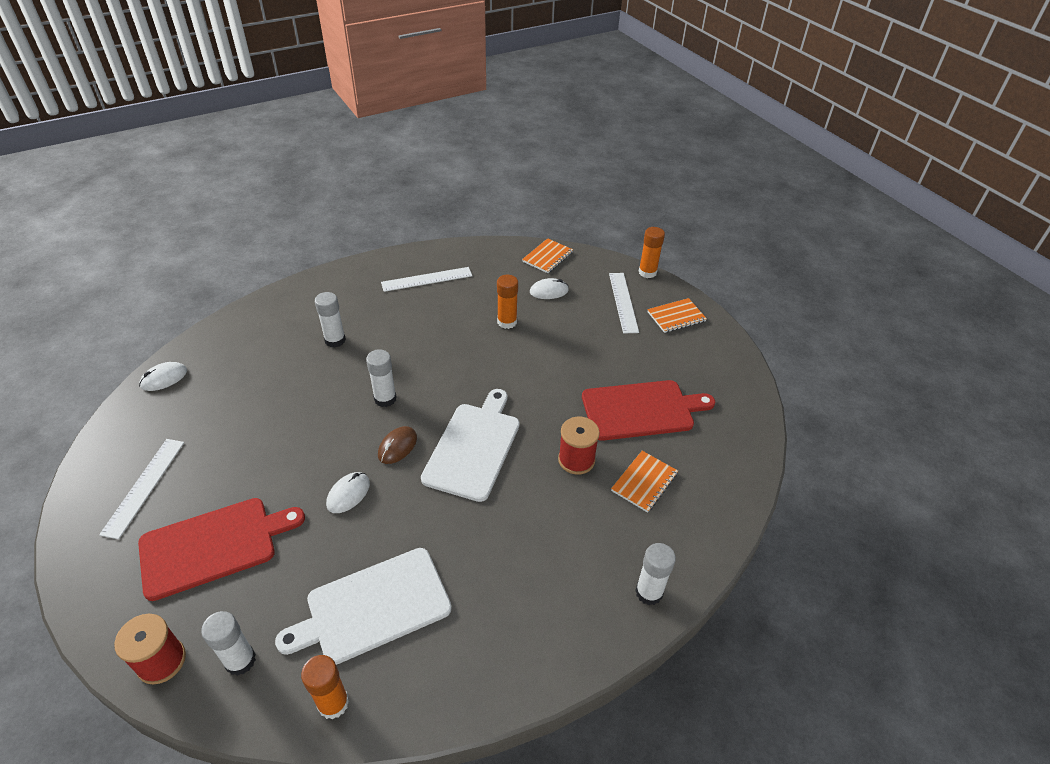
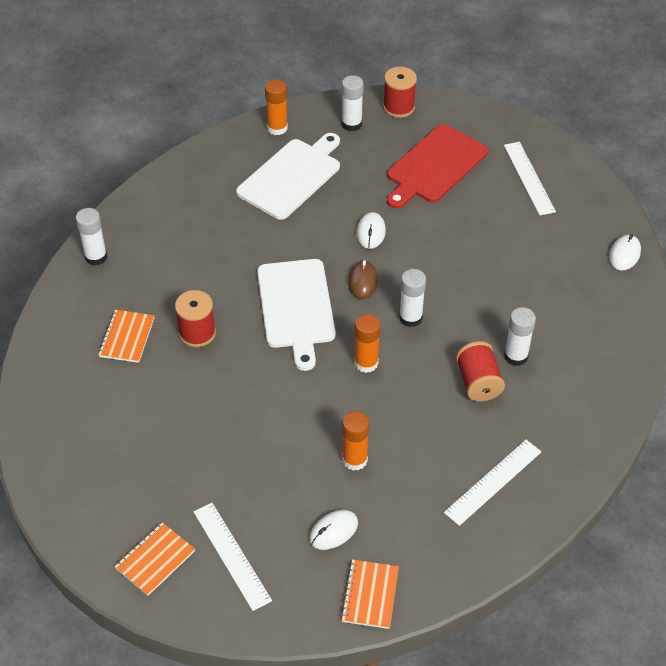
camera: 155 degrees right, 5 degrees up
red cutting board [582,380,715,441] -> none
orange glue stick [638,227,665,278] -> orange glue stick moved to [354,314,381,373]
none -> red spool [456,341,505,402]

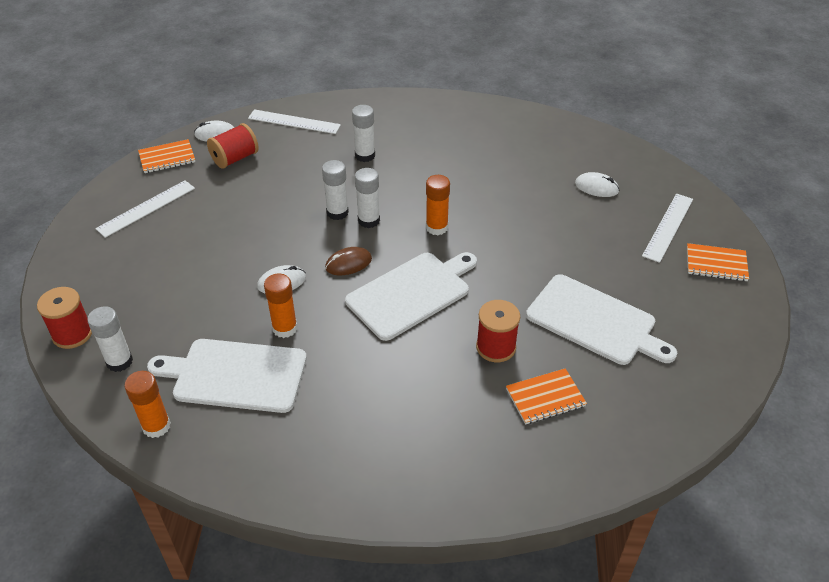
camera: 120 degrees left, 5 degrees down
white glue stick [76,208,107,266] -> white glue stick moved to [322,160,349,220]
orange notebook [341,560,399,629] -> orange notebook moved to [138,139,195,173]
orange glue stick [342,411,369,471] -> orange glue stick moved to [264,273,298,338]
red cutting board [387,124,488,209] -> none
white ruler [444,440,541,526] -> white ruler moved to [248,109,341,134]
red spool [456,341,505,402] -> red spool moved to [207,123,259,169]
none -> white cutting board [526,274,677,365]

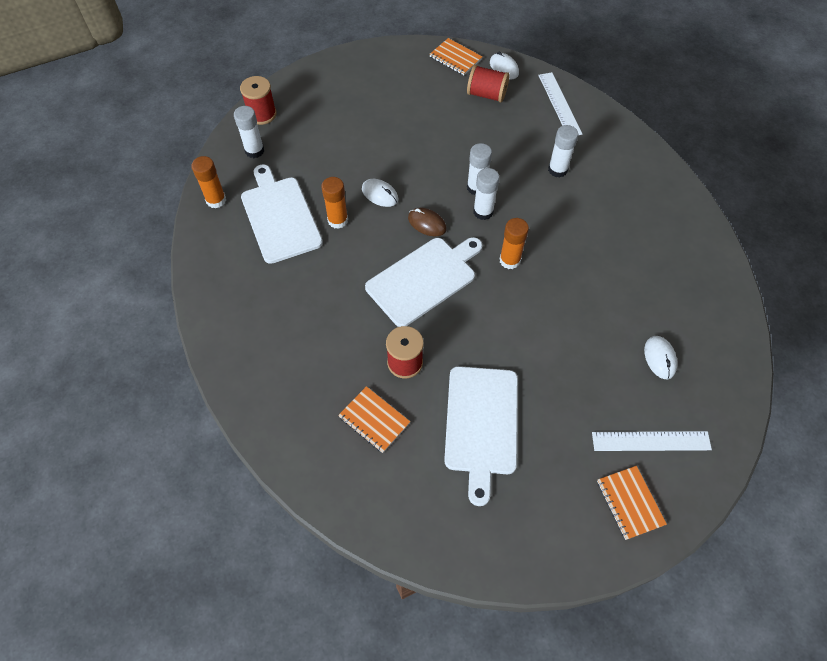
camera: 60 degrees right, 15 degrees up
white ruler [95,180,195,238] -> none
white cutting board [345,252,477,341] -> white cutting board turned 60 degrees counterclockwise [365,237,483,327]

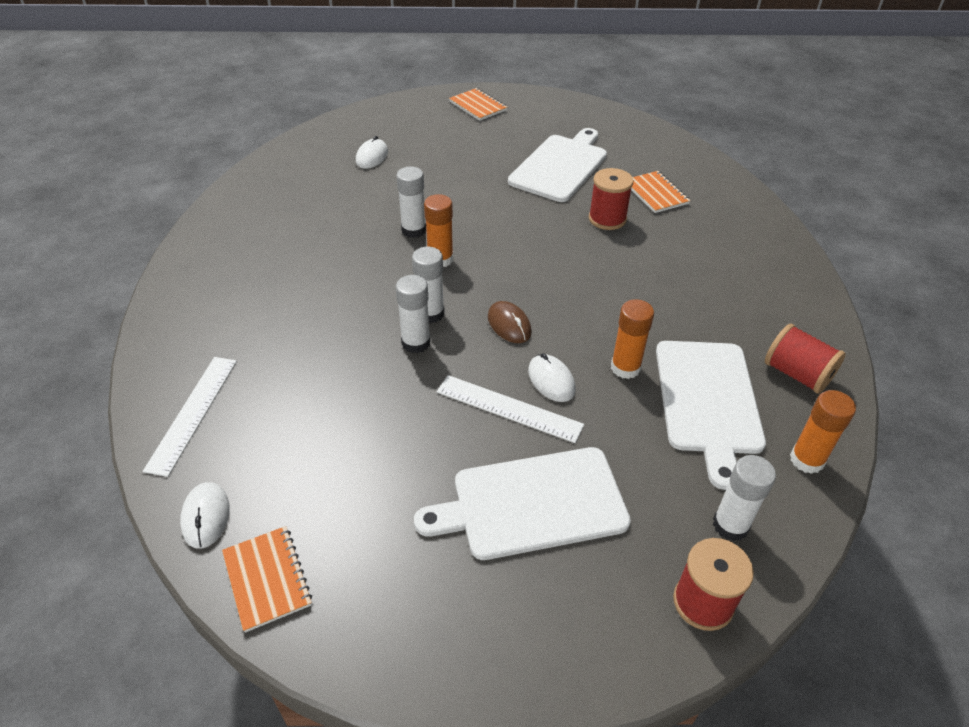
camera: 155 degrees left, 15 degrees down
white cutting board [365,237,483,327] -> white cutting board moved to [414,447,631,560]
red spool [467,65,510,103] -> red spool moved to [765,324,846,394]
white glue stick [548,125,578,178] -> white glue stick moved to [396,167,426,238]
white ruler [592,431,712,451] -> white ruler moved to [437,375,584,443]
orange notebook [597,466,667,540] -> orange notebook turned 45 degrees counterclockwise [449,88,507,121]

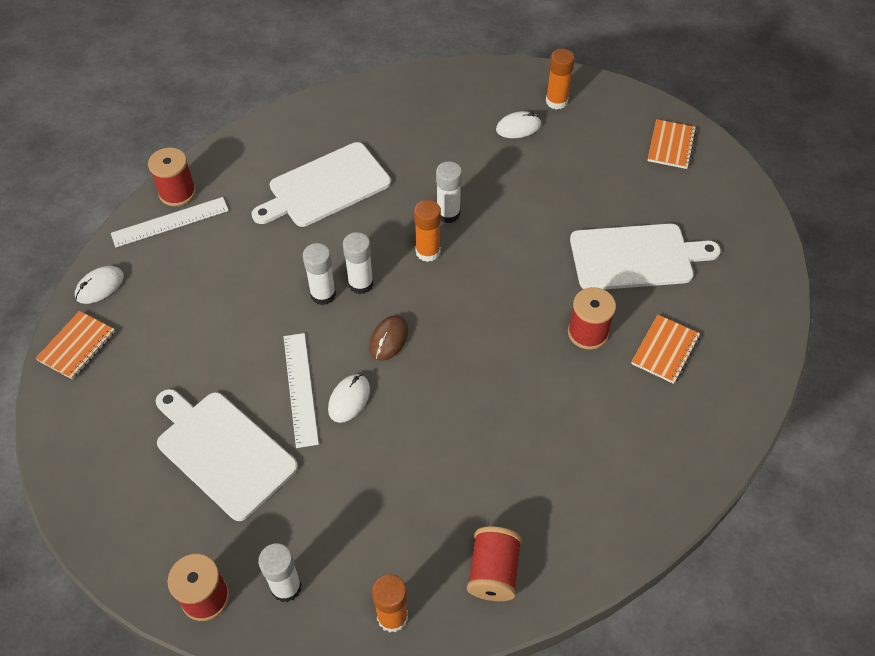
camera: 55 degrees right, 10 degrees up
orange glue stick [611,299,654,379] -> orange glue stick moved to [546,49,575,110]
white cutting board [656,341,766,490] -> white cutting board moved to [252,142,391,227]
none -> red spool [148,148,196,206]

